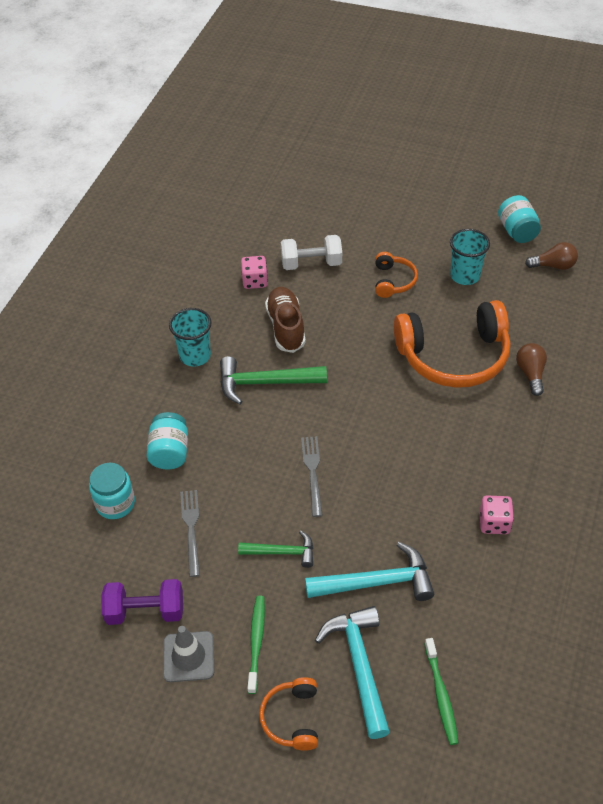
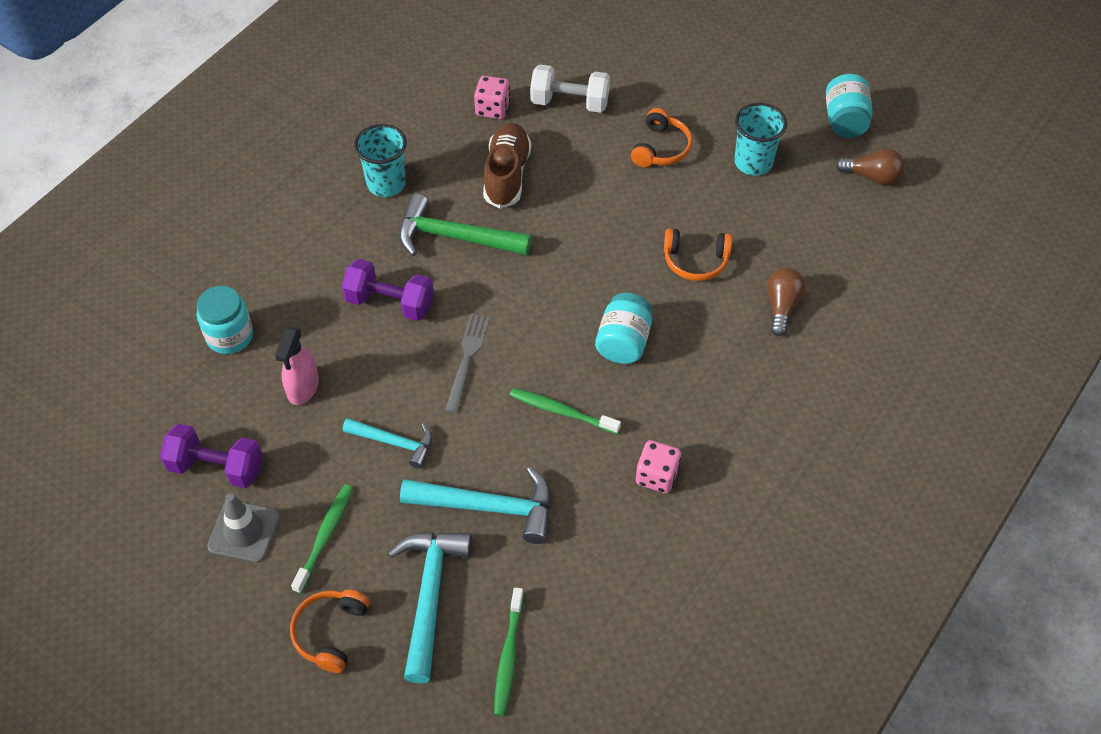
camera: 15 degrees right, 5 degrees up
turquoise jar [146,412,188,470] -> turquoise jar moved to [595,293,652,364]
grey fork [180,490,200,577] -> pink spray bottle [275,327,319,405]
green hammer [238,530,314,568] -> turquoise hammer [343,418,432,469]
orange headphones [394,300,510,388] -> orange headphones [664,228,732,281], size x0.48
none -> purple dumbbell [342,259,434,321]
none -> green toothbrush [510,388,621,434]

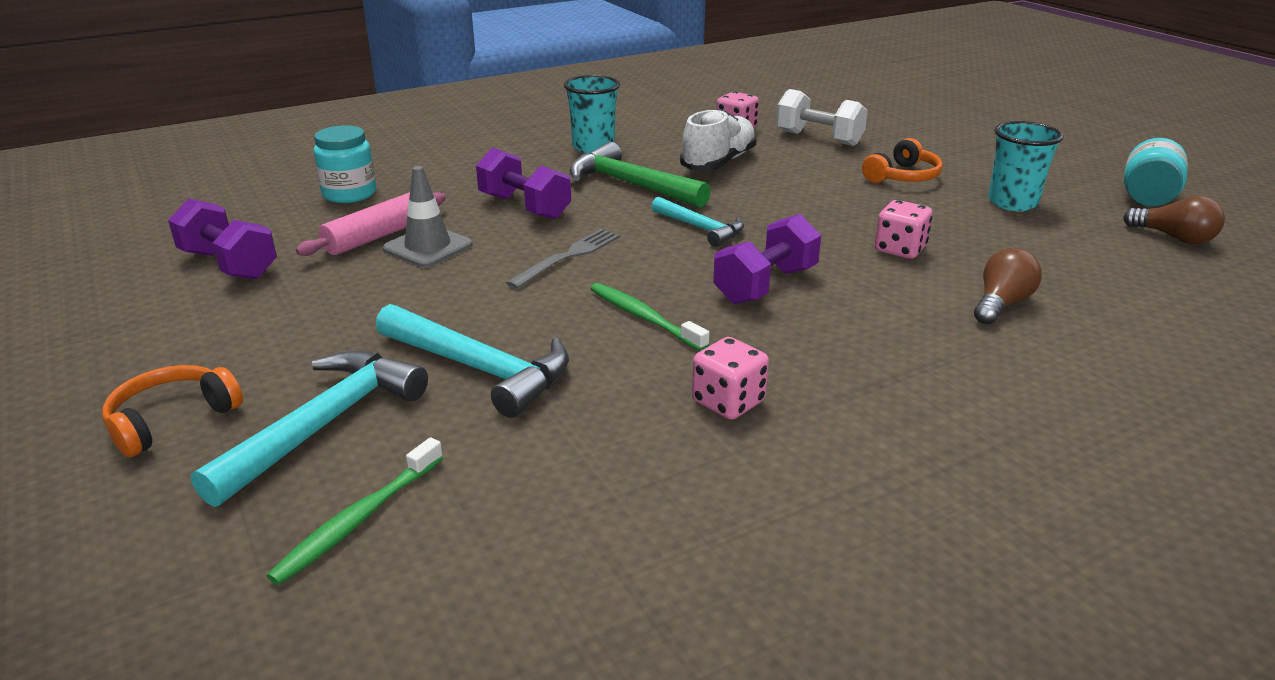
camera: 25 degrees right, 25 degrees down
grey traffic cone [208,493,280,563] -> grey traffic cone moved to [383,166,473,268]
pink spray bottle [275,327,319,405] -> pink rolling pin [296,192,446,256]
green toothbrush [291,485,353,594] -> none
turquoise hammer [343,418,432,469] -> turquoise hammer moved to [651,197,744,247]
brown shoe [483,123,532,208] -> white shoe [680,109,757,171]
turquoise jar [595,293,652,364] -> purple dumbbell [713,214,821,304]
orange headphones [664,228,732,281] -> pink dice [874,200,932,259]

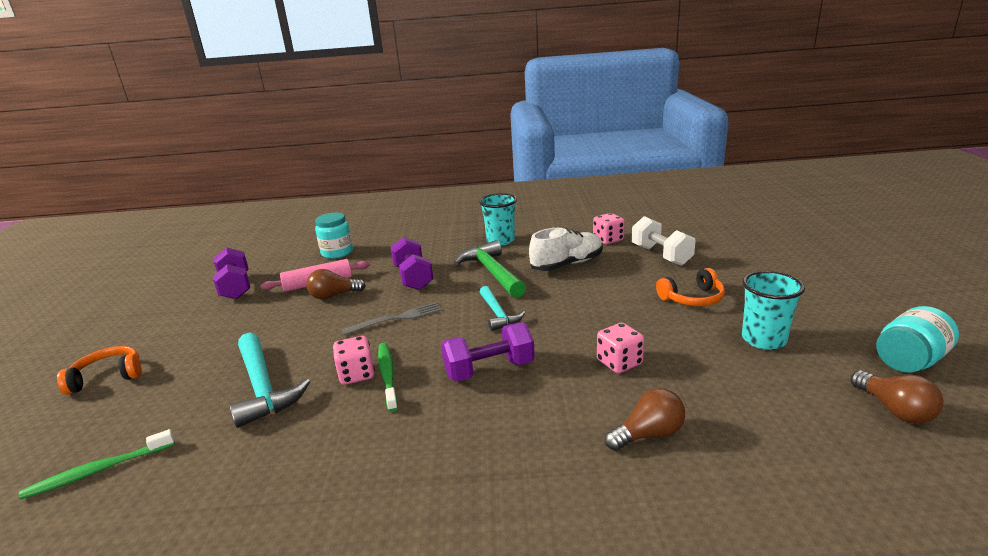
camera: 30 degrees right, 5 degrees down
turquoise hammer [191,350,428,507] -> none
grey traffic cone [383,166,473,268] -> brown light bulb [306,269,366,299]
pink dice [692,337,769,420] -> pink dice moved to [333,336,375,385]

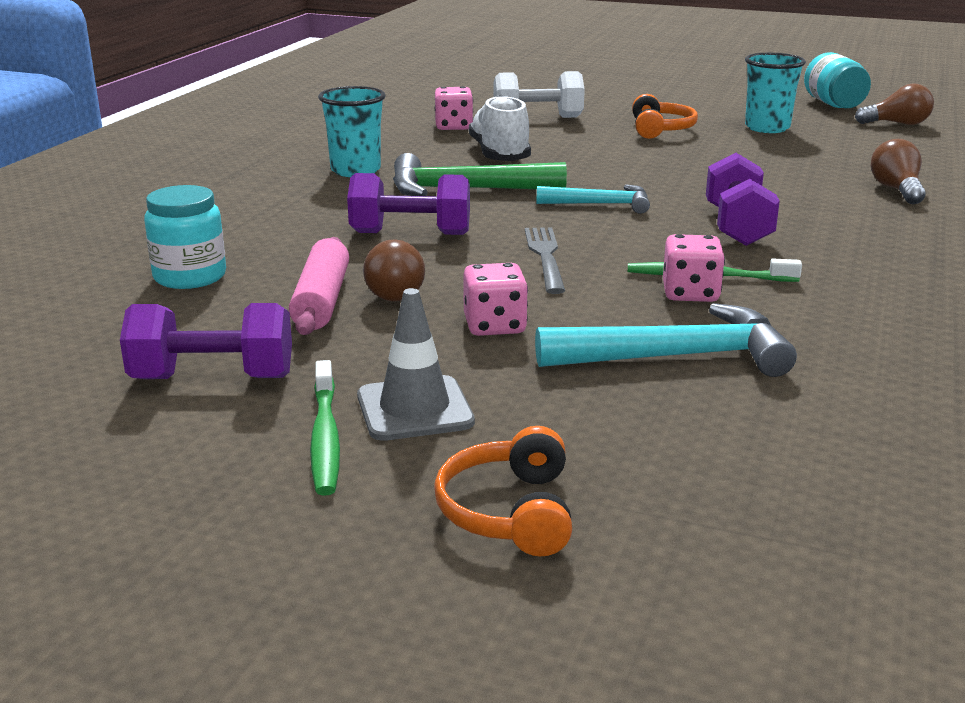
camera: 70 degrees left, 0 degrees up
green toothbrush [19,429,175,499] -> green toothbrush moved to [310,360,340,496]
pink dice [597,323,644,373] -> pink dice moved to [463,263,528,336]
none -> grey traffic cone [357,288,475,441]

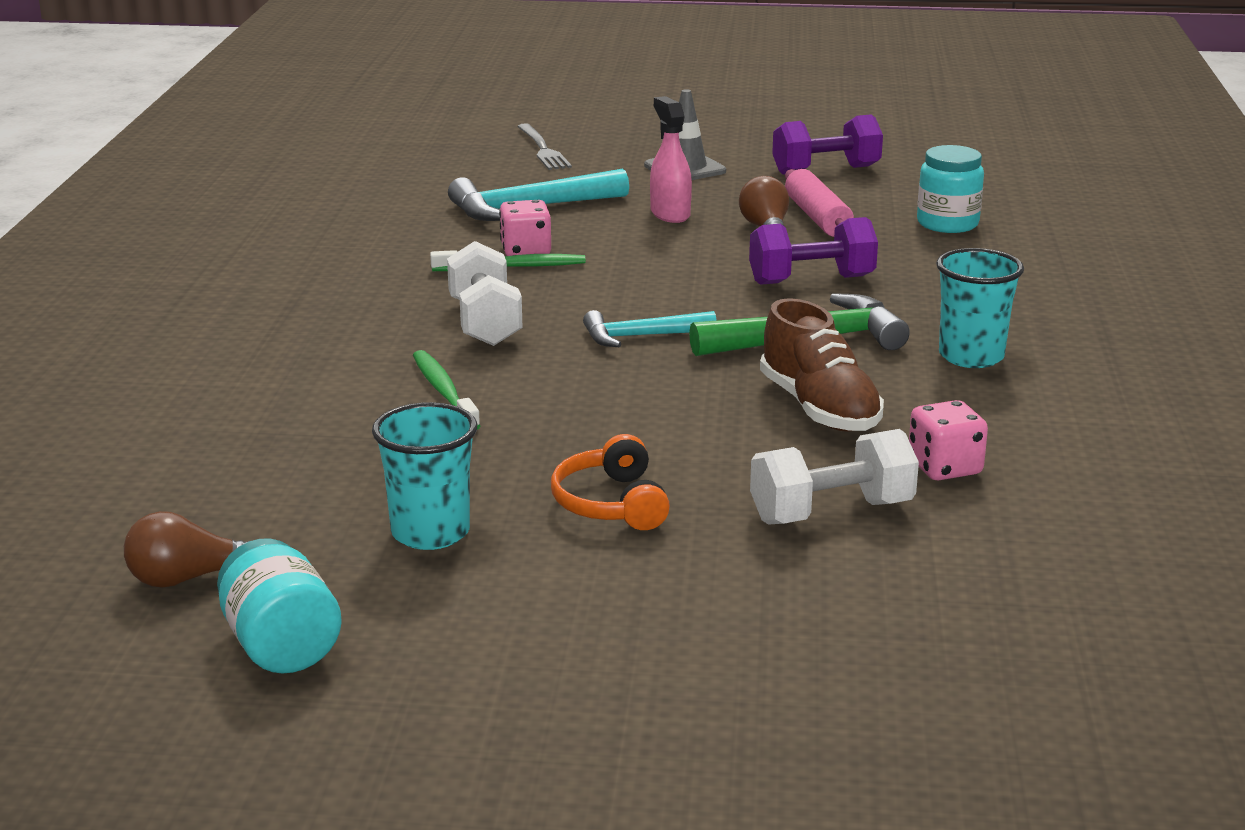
camera: 165 degrees right, 0 degrees up
green toothbrush [310,360,340,496] -> green toothbrush moved to [413,350,480,430]
orange headphones [434,426,572,557] -> none
pink dice [463,263,528,336] -> pink spray bottle [650,96,692,223]
white shoe [469,95,531,161] -> brown shoe [760,298,884,432]
grey fork [525,227,565,294] -> grey fork moved to [517,123,572,170]
purple dumbbell [706,153,780,246] -> white dumbbell [447,241,523,346]
brown light bulb [871,139,926,204] -> none

